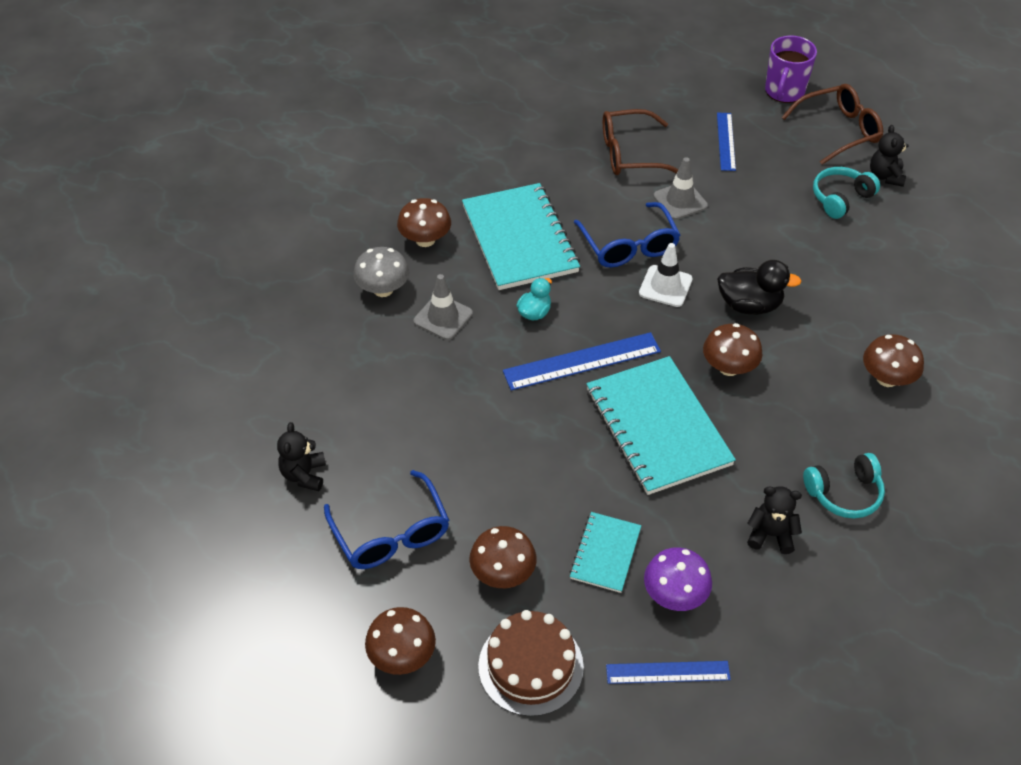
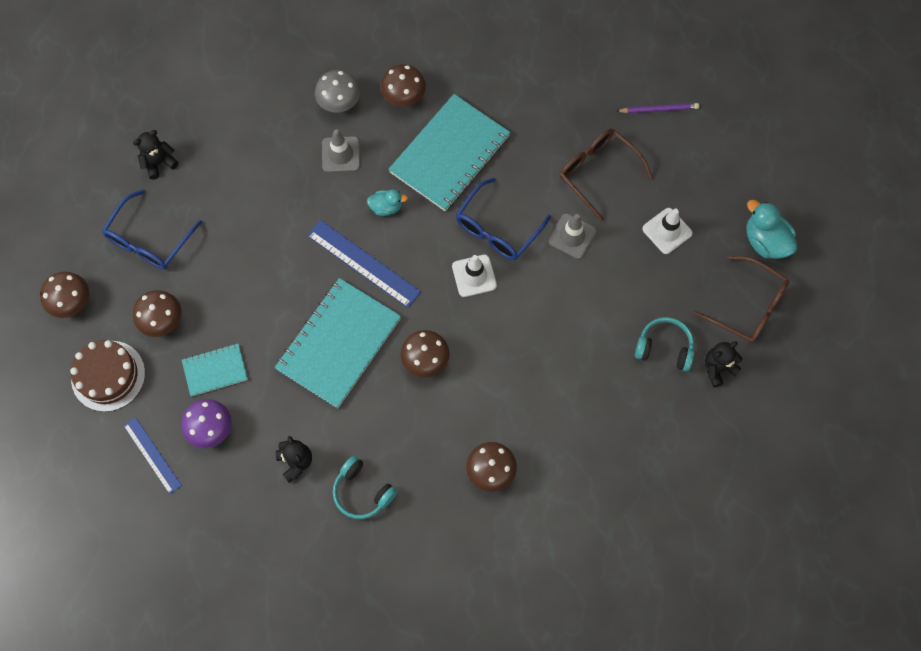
camera: 55 degrees right, 20 degrees up
blue ruler [717,112,736,171] -> white traffic cone [642,208,692,254]
black duck [717,260,802,315] -> none
purple mug [765,35,817,103] -> turquoise duck [746,200,797,259]
none -> purple pencil [617,103,699,113]

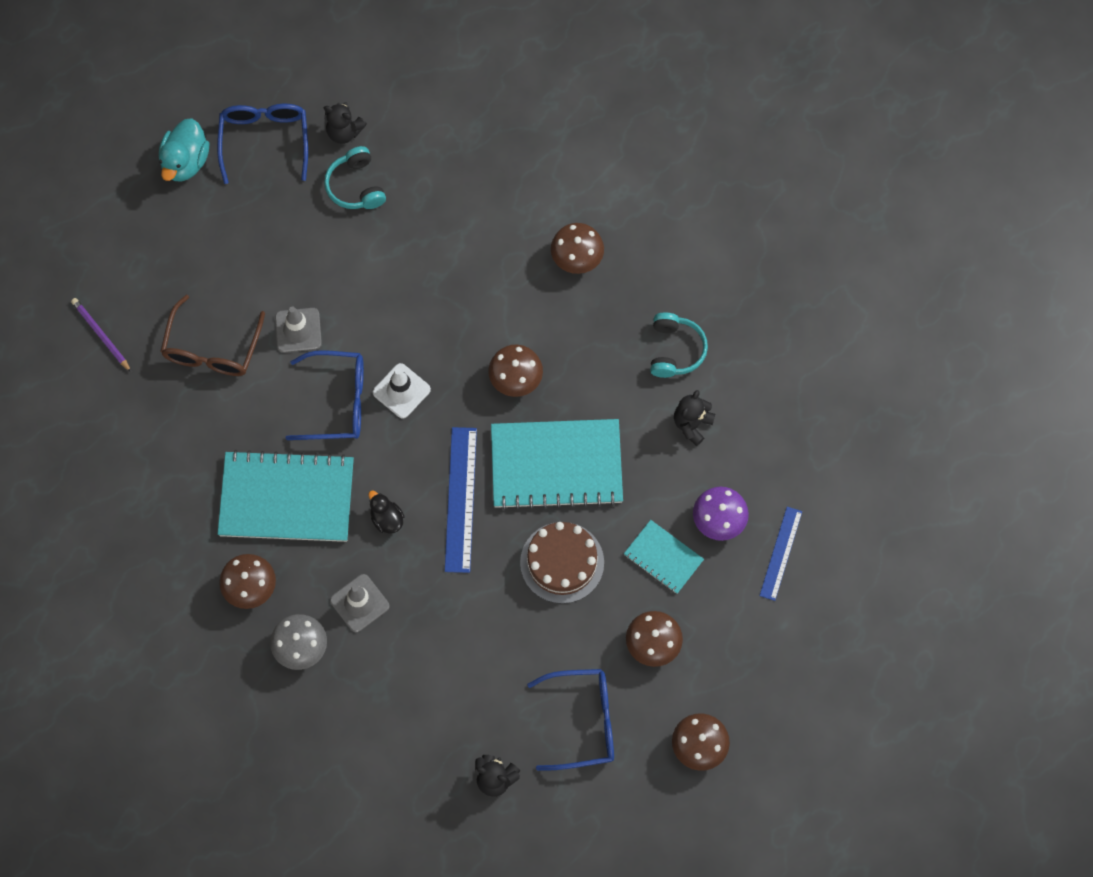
camera: 125 degrees left, 0 degrees up
brown cake [70,340,145,412] -> brown cake moved to [520,522,604,604]
turquoise duck [367,189,408,216] -> black duck [368,490,405,534]
white traffic cone [642,208,692,254] -> none
brown glasses [693,256,789,344] -> blue glasses [217,104,308,184]

